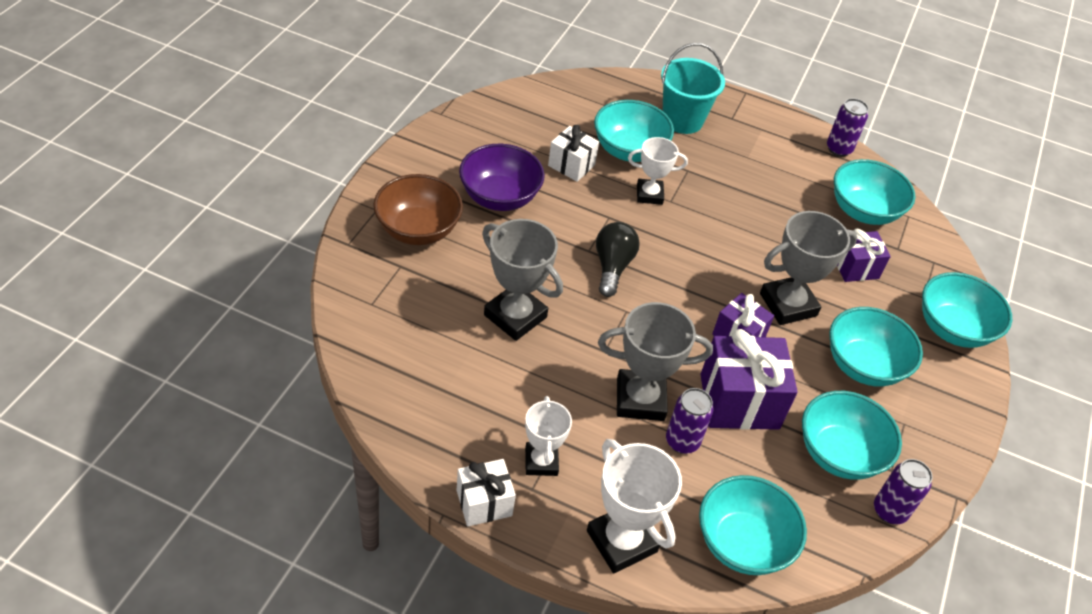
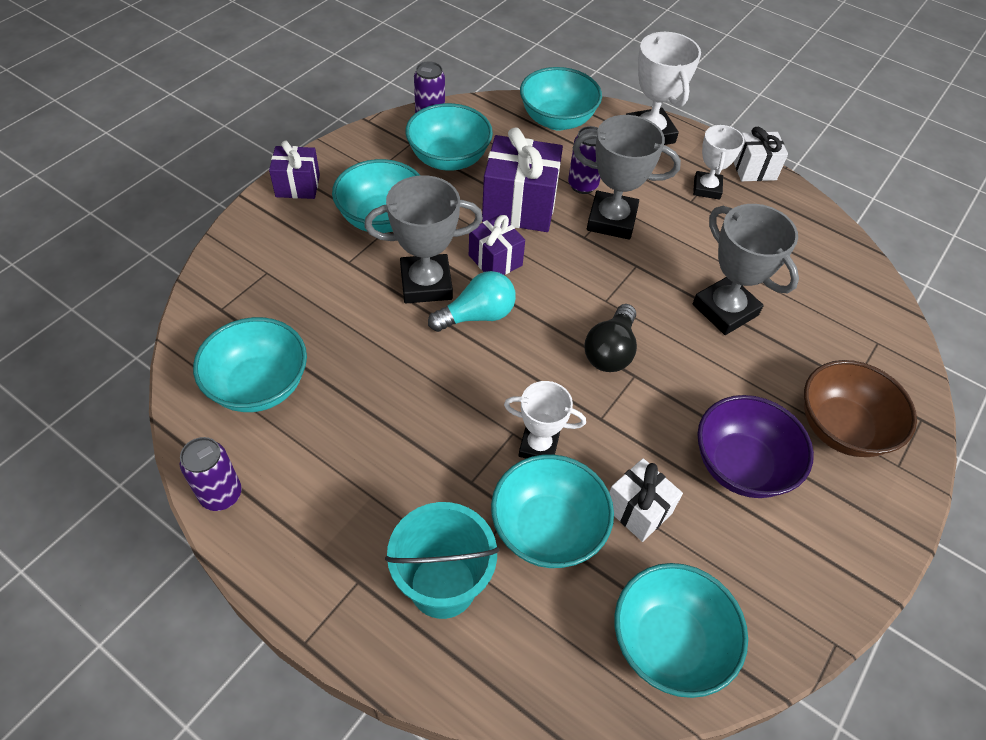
camera: 165 degrees left, 5 degrees up
purple gift [837,229,891,282] -> purple gift moved to [269,141,320,199]
turquoise bowl [922,272,1012,348] -> turquoise bowl moved to [614,563,748,698]
none -> turquoise light bulb [428,271,516,332]

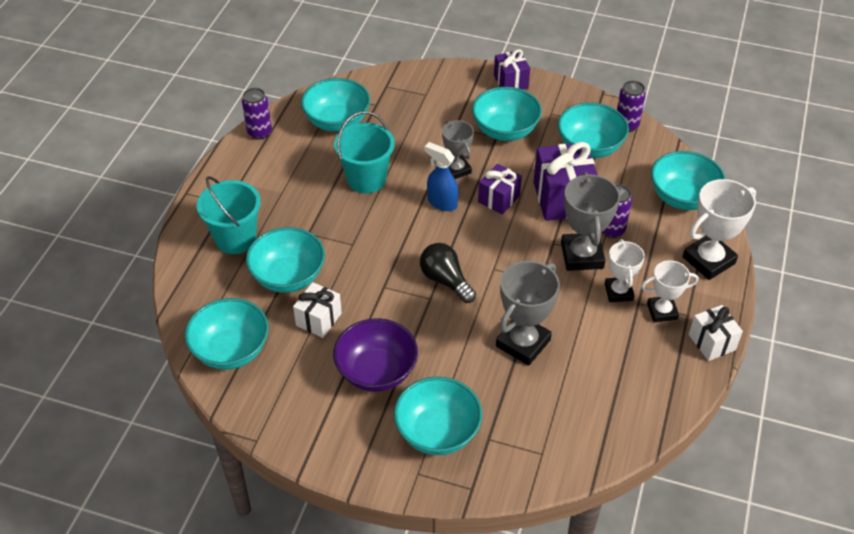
camera: 75 degrees right, 5 degrees down
grey trophy [364,175,483,303] -> grey trophy [442,120,474,179], size x0.63
turquoise light bulb [428,271,516,332] -> blue spray bottle [424,142,459,211]
white trophy [504,381,586,458] -> white trophy moved to [605,239,645,302]
black light bulb [584,304,637,372] -> black light bulb turned 45 degrees clockwise [420,243,476,303]
brown bowl [804,360,917,457] -> turquoise bowl [394,377,482,455]
none -> turquoise bucket [334,111,395,193]

